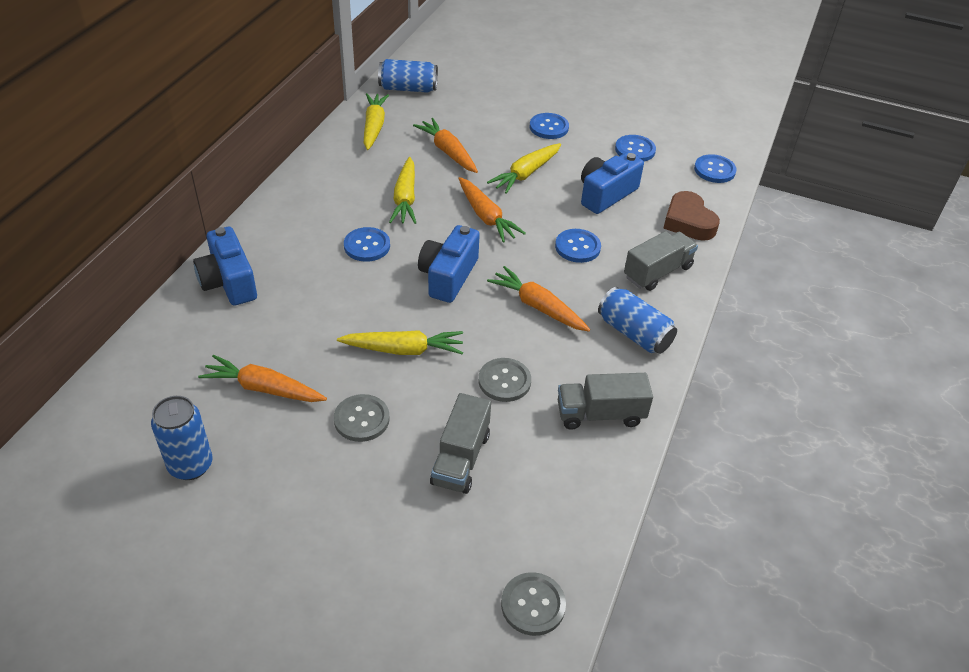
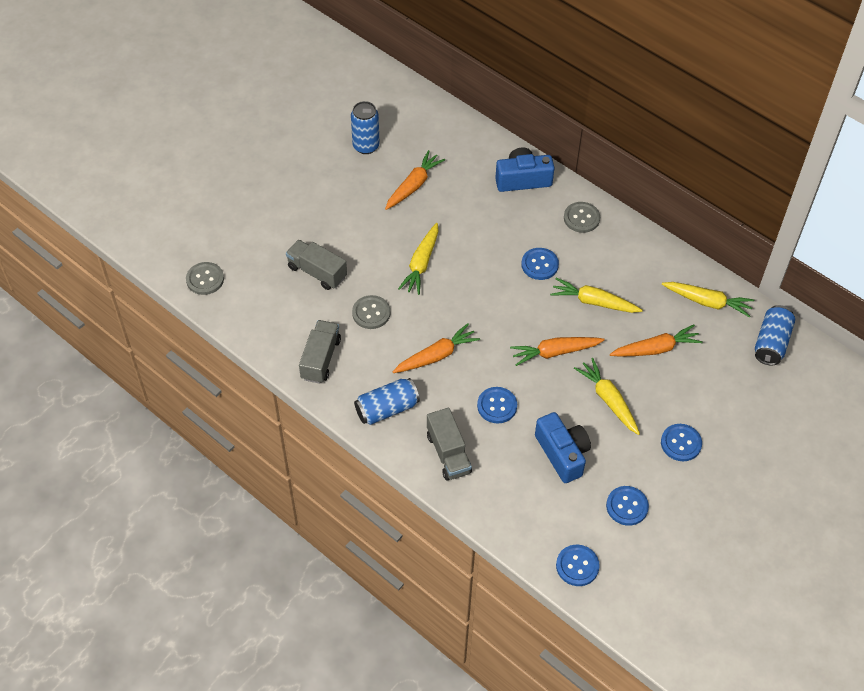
camera: 110 degrees right, 10 degrees up
grey button [334,394,390,442] -> grey button moved to [564,202,600,233]
blue camera [418,225,480,303] -> none
brown heart [663,191,720,241] -> none

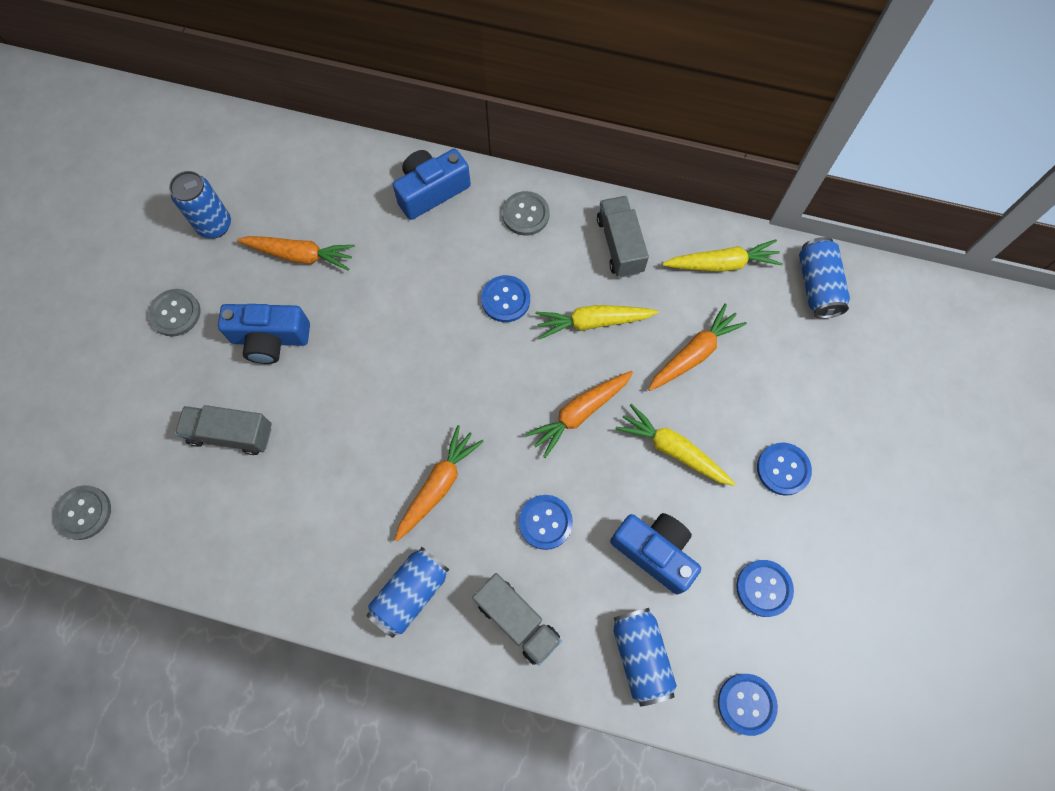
camera: 25 degrees left, 15 degrees up
grey truck [299,320,341,384] -> grey truck moved to [597,196,649,278]
grey button [352,295,390,329] -> grey button moved to [148,289,200,336]
orange carrot [385,150,445,210] -> orange carrot turned 90 degrees clockwise [237,236,355,271]
yellow carrot [398,223,438,295] -> none
none -> blue camera [218,304,310,364]
none -> blue can [613,608,677,706]

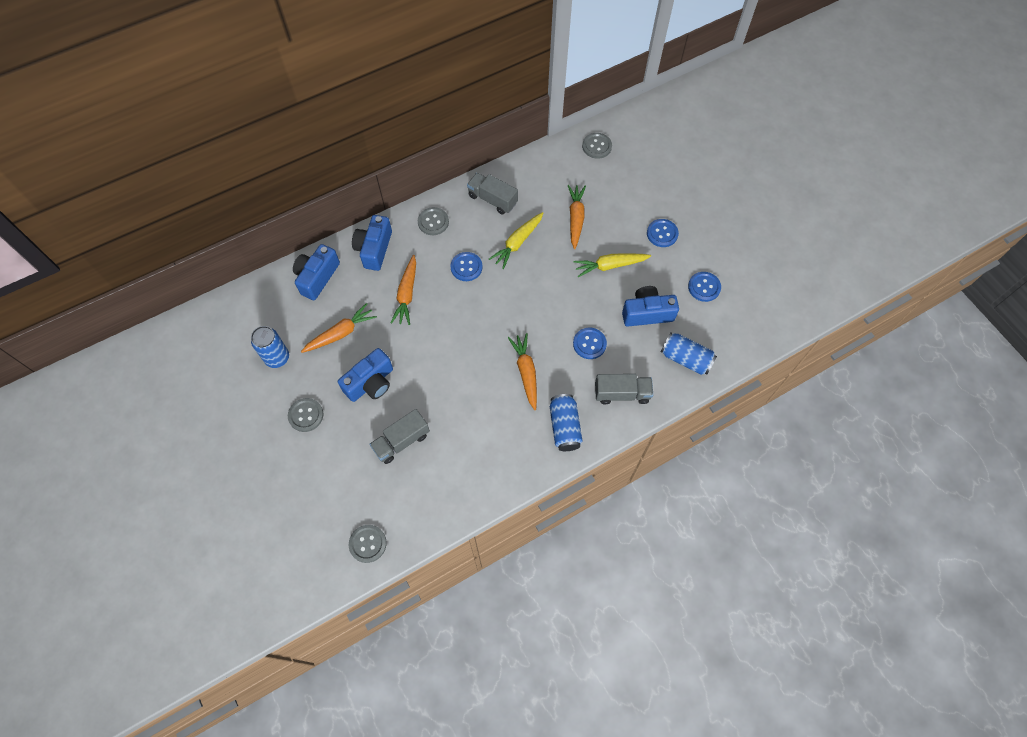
camera: 45 degrees left, 5 degrees down
orange carrot [525,371,633,458] -> orange carrot moved to [391,255,416,325]
yellow carrot [662,239,783,272] -> none
blue button [718,674,778,736] -> none
blue can [799,237,850,319] -> grey button [582,133,612,159]
none -> blue camera [293,244,340,300]

